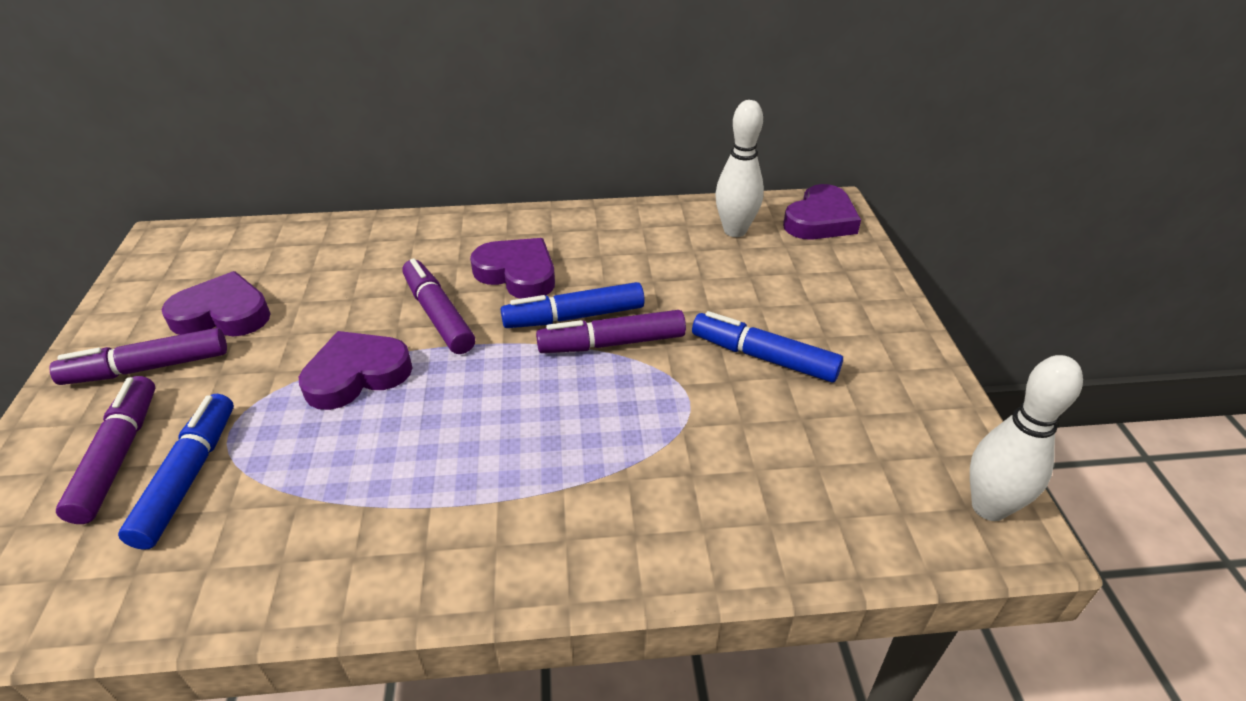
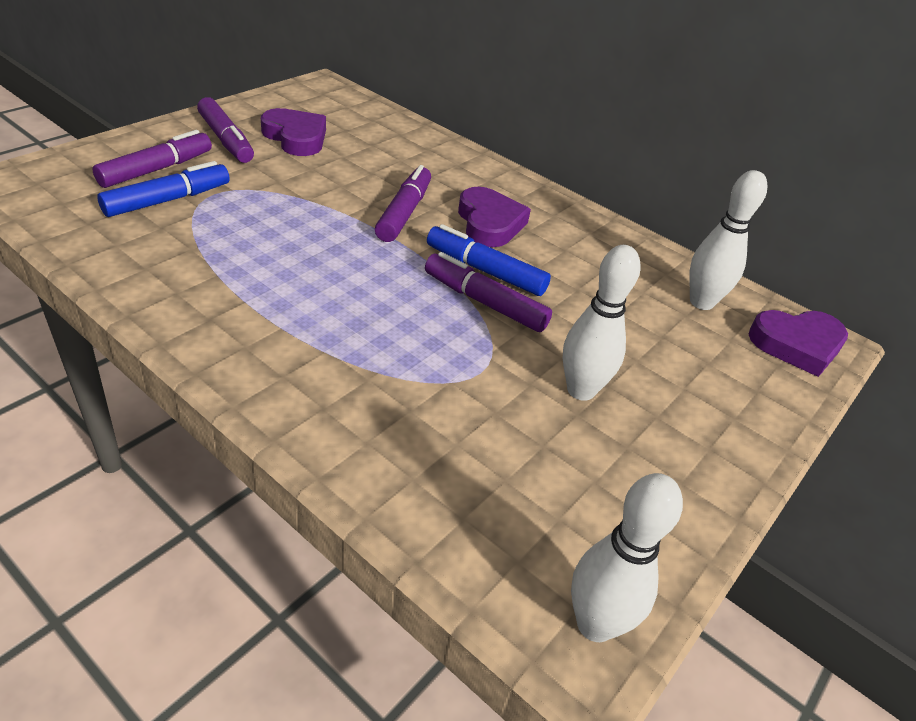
camera: 40 degrees right, 0 degrees up
purple marker [49,328,227,385] -> purple marker turned 150 degrees counterclockwise [197,97,254,163]
purple heart [299,331,413,410] -> none
blue marker [692,311,843,382] -> white bowling pin [563,245,640,401]

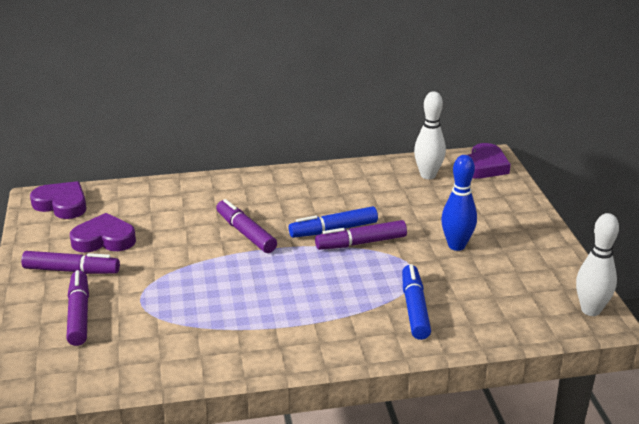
camera: 45 degrees left, 10 degrees down
blue marker [97,161,230,217] -> blue marker moved to [402,264,431,340]
purple heart [458,187,531,247] -> purple heart moved to [30,181,87,219]
white bowling pin [563,245,640,401] -> blue bowling pin [441,155,477,251]

